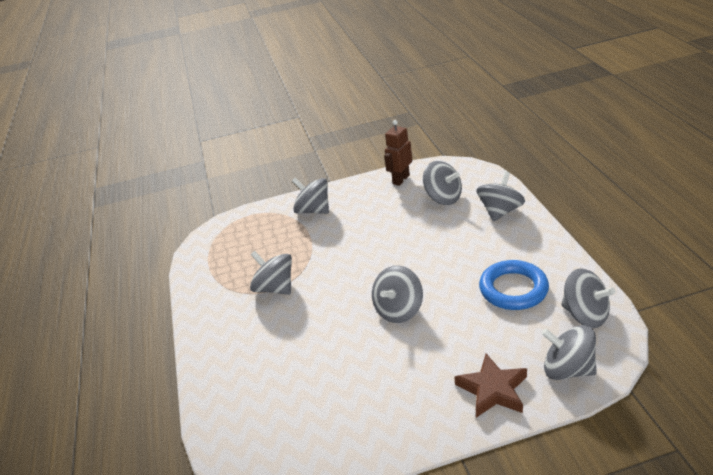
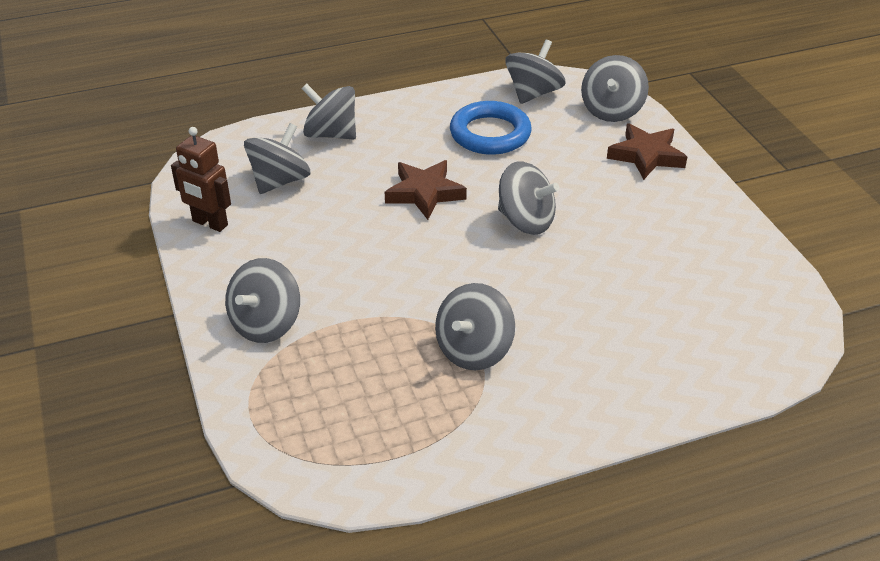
camera: 100 degrees left, 5 degrees up
none -> brown star [385,160,467,220]

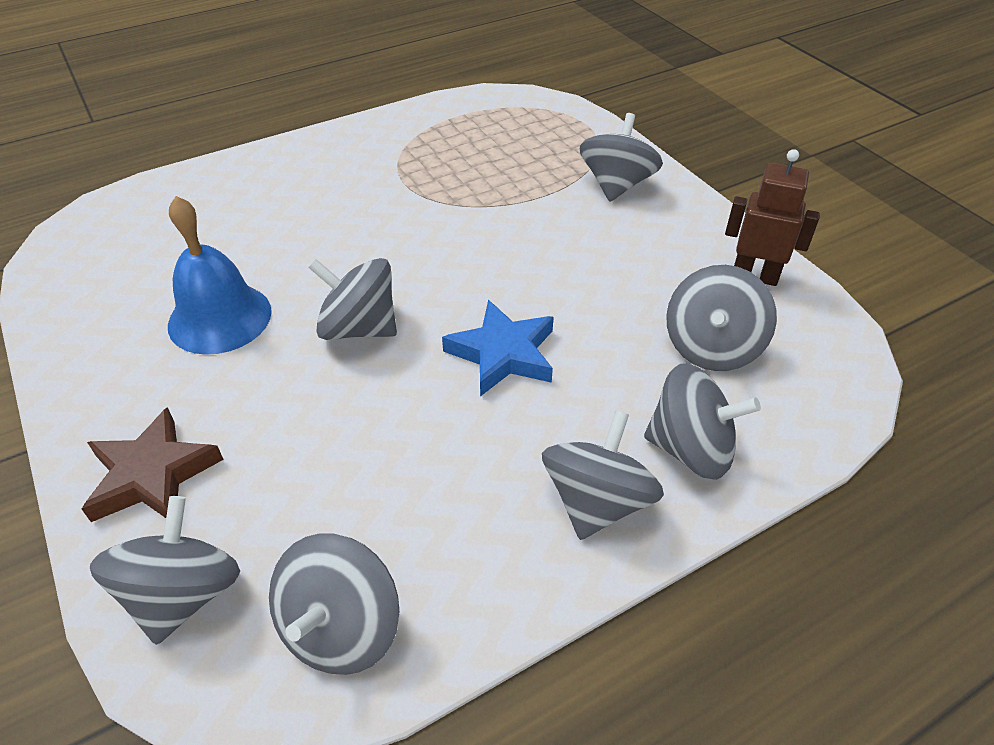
camera: 170 degrees right, 5 degrees up
brown star [385,160,467,220] -> blue star [442,300,554,397]
grey spinning top [435,283,515,370] -> grey spinning top moved to [542,410,664,540]
blue ring [450,101,532,155] -> none
none -> blue bell [168,196,272,355]

